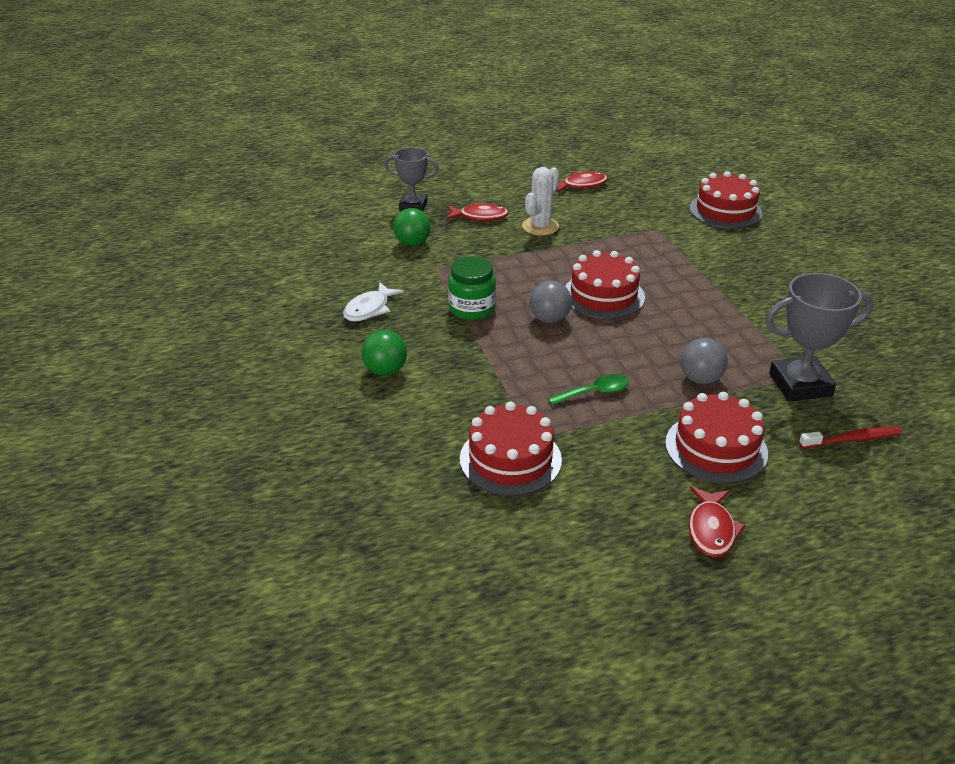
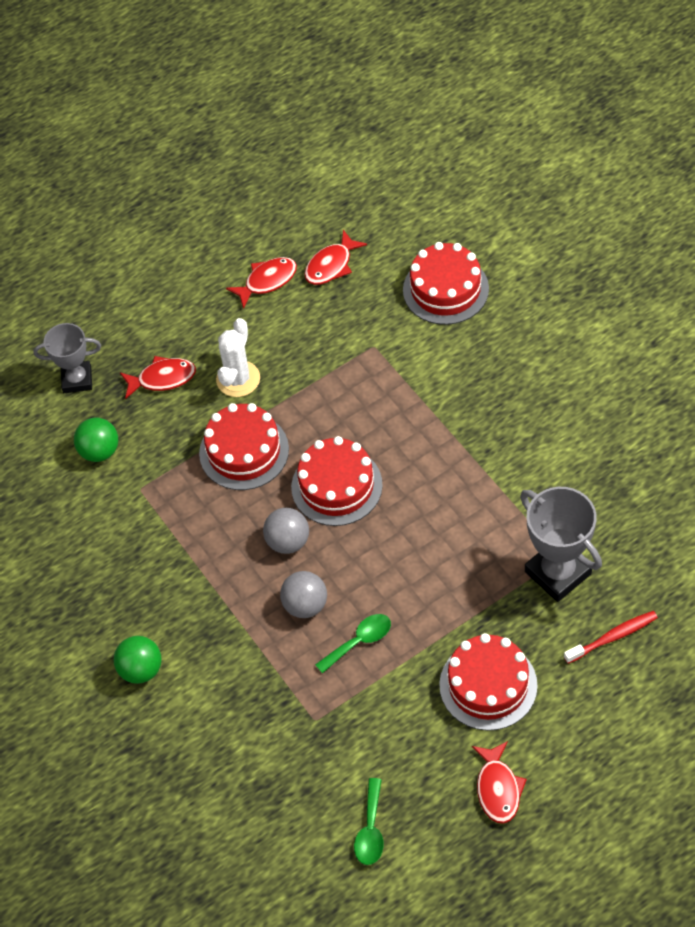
camera: 10 degrees left, 20 degrees up
white fish [343,282,404,321] -> none
green jar [448,256,496,320] -> none
red cake [460,402,562,496] -> red cake moved to [199,403,289,490]
grey ball [681,338,728,384] -> grey ball moved to [280,571,327,618]
grey trophy [765,273,873,401] -> grey trophy turned 75 degrees clockwise [520,487,602,602]
none -> red fish [304,230,367,285]
none -> green spoon [354,778,384,865]

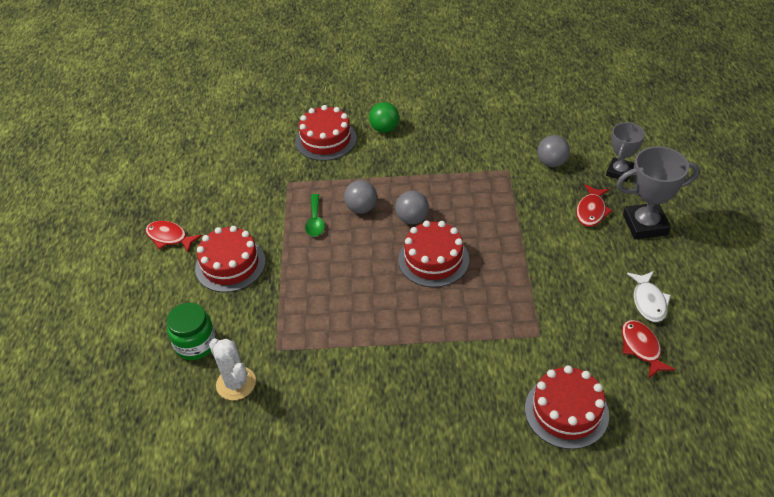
camera: 120 degrees right, 10 degrees down
green ball [74,418,118,462] -> grey ball [537,135,570,167]
red cake [199,403,289,490] -> red cake moved to [295,105,357,161]
white cactus [216,318,260,397] -> white cactus moved to [209,339,256,400]
red fish [226,257,297,309] -> white fish [627,271,671,322]
green spoon [354,778,384,865] -> none
grey trophy [520,487,602,602] -> grey trophy moved to [616,146,700,240]
red toothbrush [564,611,658,664] -> green jar [167,303,216,360]

